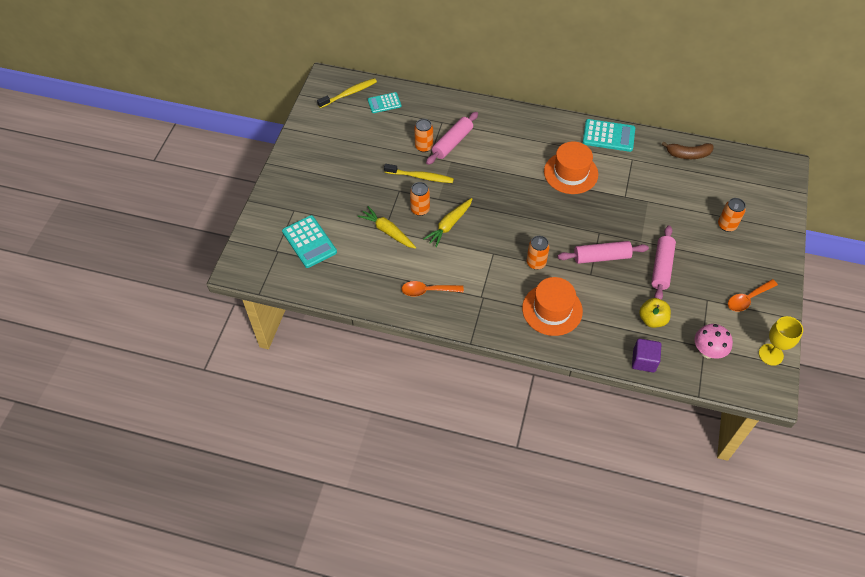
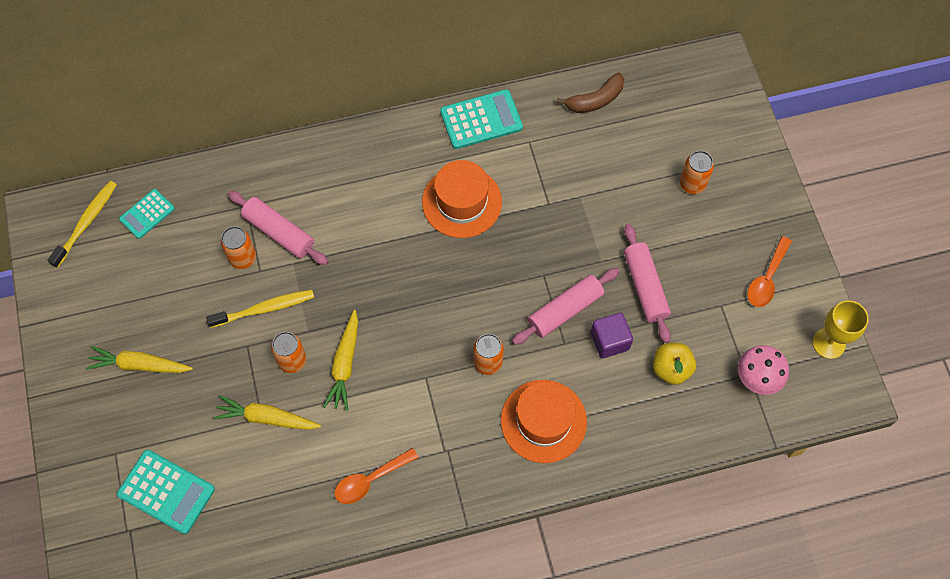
camera: 30 degrees left, 10 degrees up
pink rolling pin [426,112,478,165] -> pink rolling pin turned 60 degrees counterclockwise [228,191,328,265]
purple cube [632,339,661,372] -> purple cube moved to [591,312,633,358]
none -> yellow carrot [86,346,193,373]

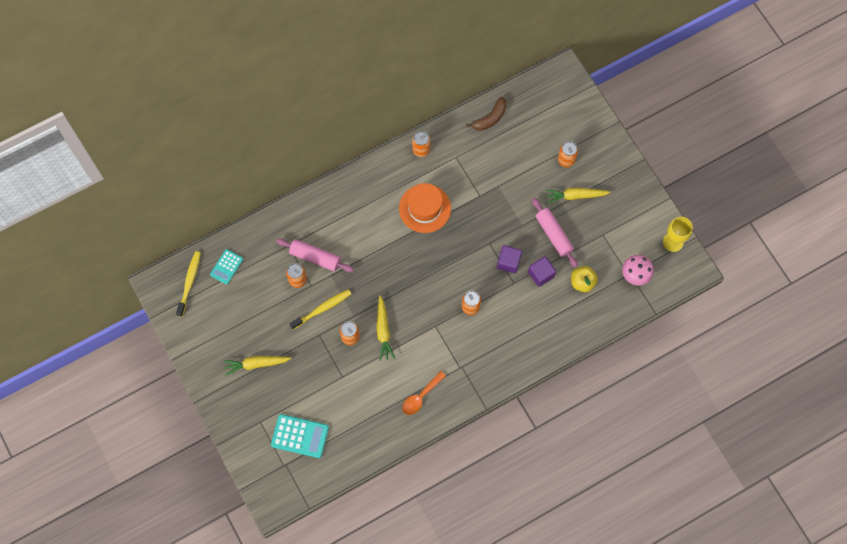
camera: 15 degrees left, 5 degrees up
yellow carrot [213,395,321,430] -> yellow carrot moved to [545,188,611,204]
turquoise calculator [440,89,523,149] -> orange can [412,131,430,157]
orange hat [501,380,587,463] -> none
pink rolling pin [512,268,619,345] -> purple cube [497,245,522,273]
orange spoon [747,236,792,307] -> none

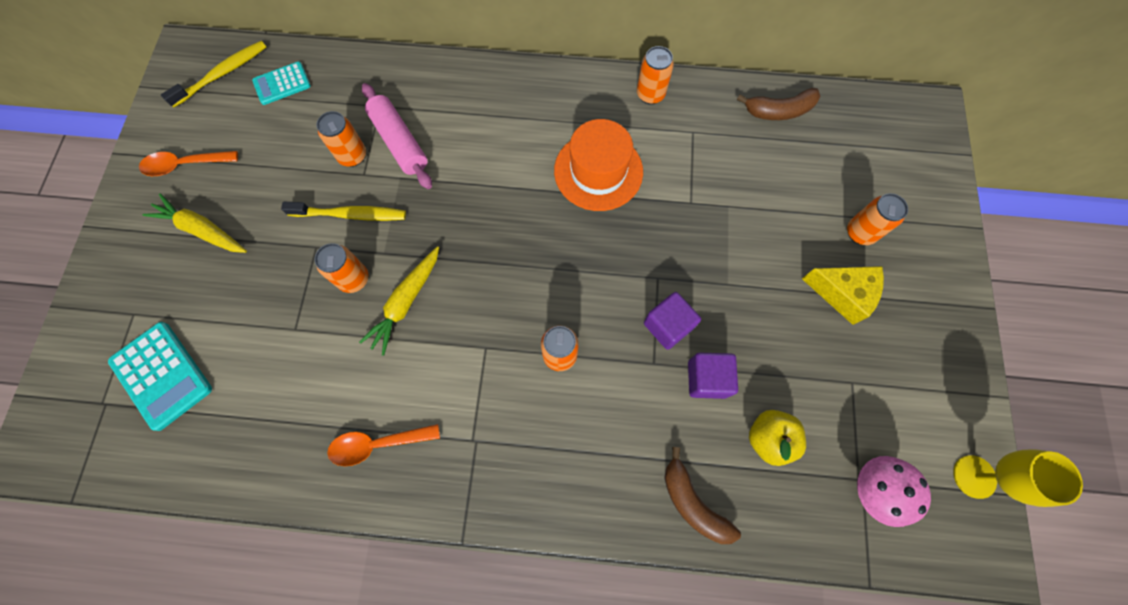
camera: 35 degrees right, 0 degrees up
pink rolling pin [532,197,578,268] -> none
yellow carrot [545,188,611,204] -> yellow cheese [802,266,884,325]
none -> orange spoon [139,151,238,176]
none -> brown banana [664,447,741,544]

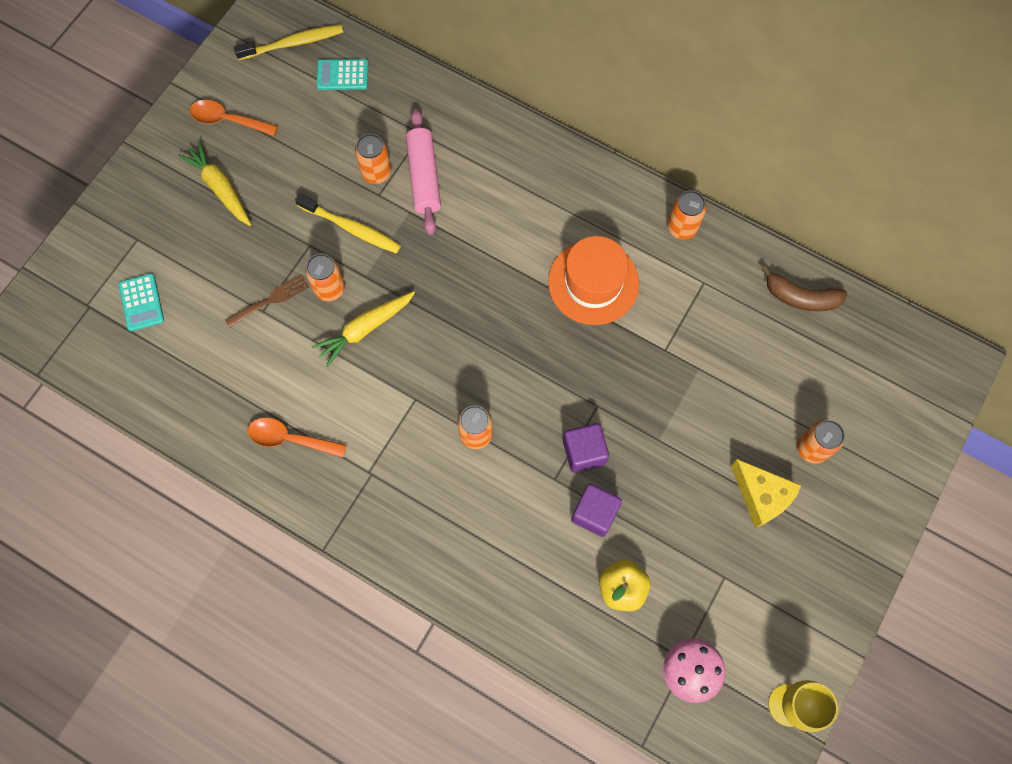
camera: 25 degrees right, 0 degrees up
turquoise calculator [108,322,212,431] -> turquoise calculator [119,273,164,331], size x0.63
brown banana [664,447,741,544] -> none
none -> brown fork [225,274,309,328]

